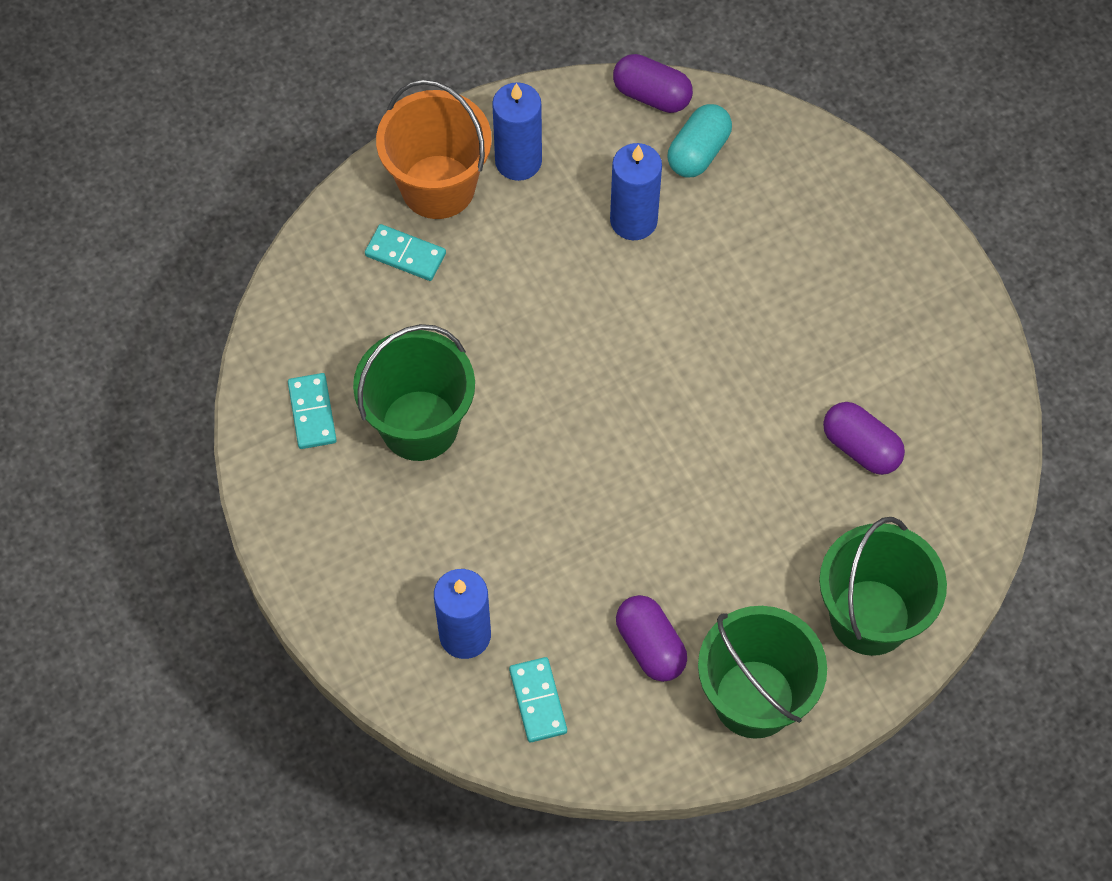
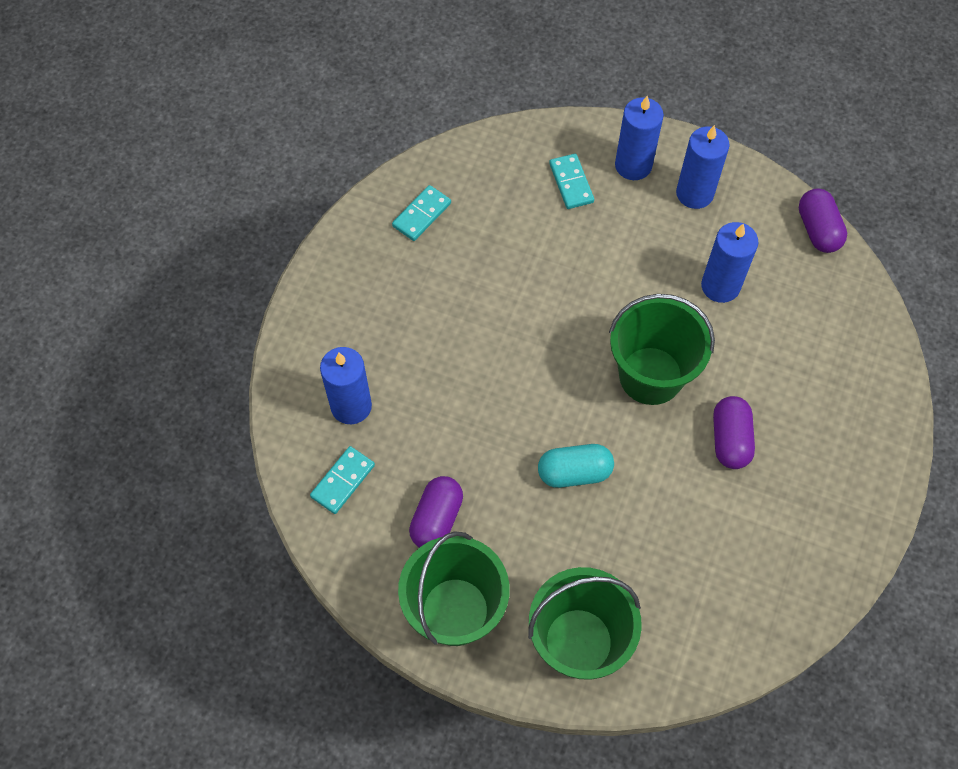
camera: 50 degrees right, 0 degrees up
green bucket [353,324,475,461] -> green bucket moved to [609,294,715,405]
orange bucket [376,79,492,219] -> blue candle [615,96,664,180]
turquoise capsule [667,104,732,177] -> turquoise capsule moved to [538,444,614,488]
purple capsule [823,402,905,475] -> purple capsule moved to [713,396,755,469]

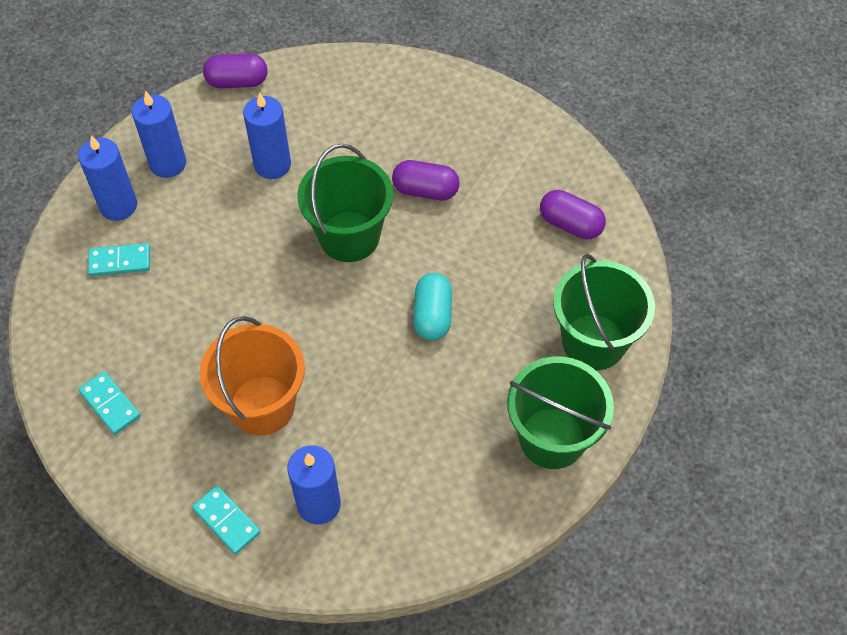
camera: 80 degrees left, 5 degrees down
turquoise domino [310,446,375,514] -> turquoise domino moved to [192,485,261,554]
purple capsule [409,476,463,547] -> purple capsule moved to [540,190,606,239]
none -> orange bucket [200,316,305,436]

